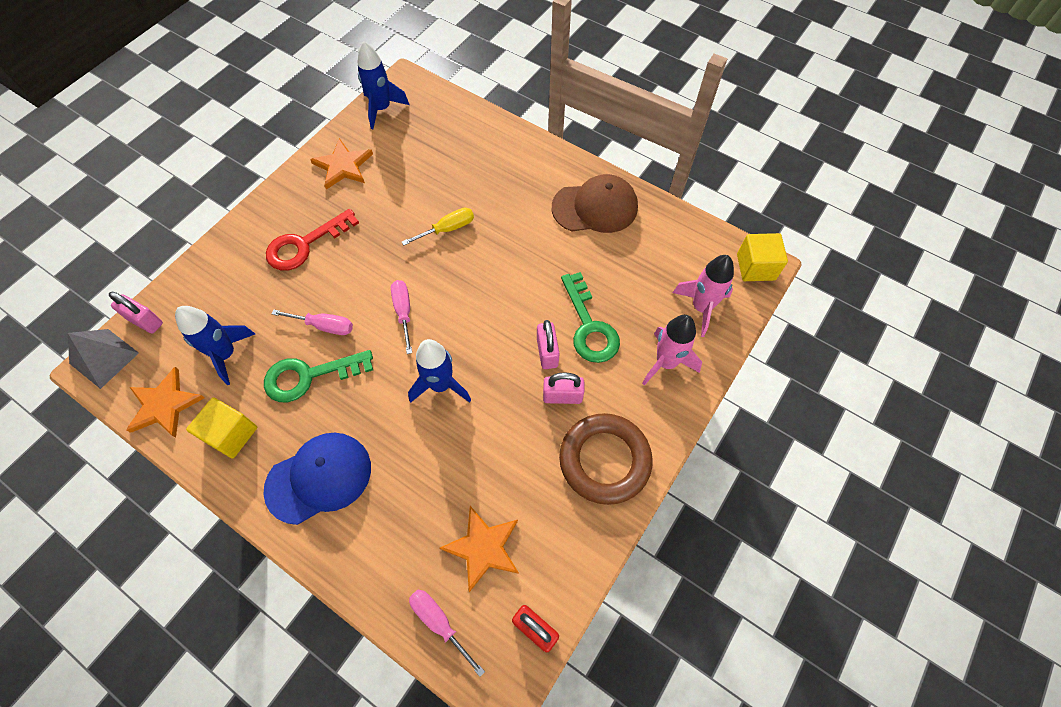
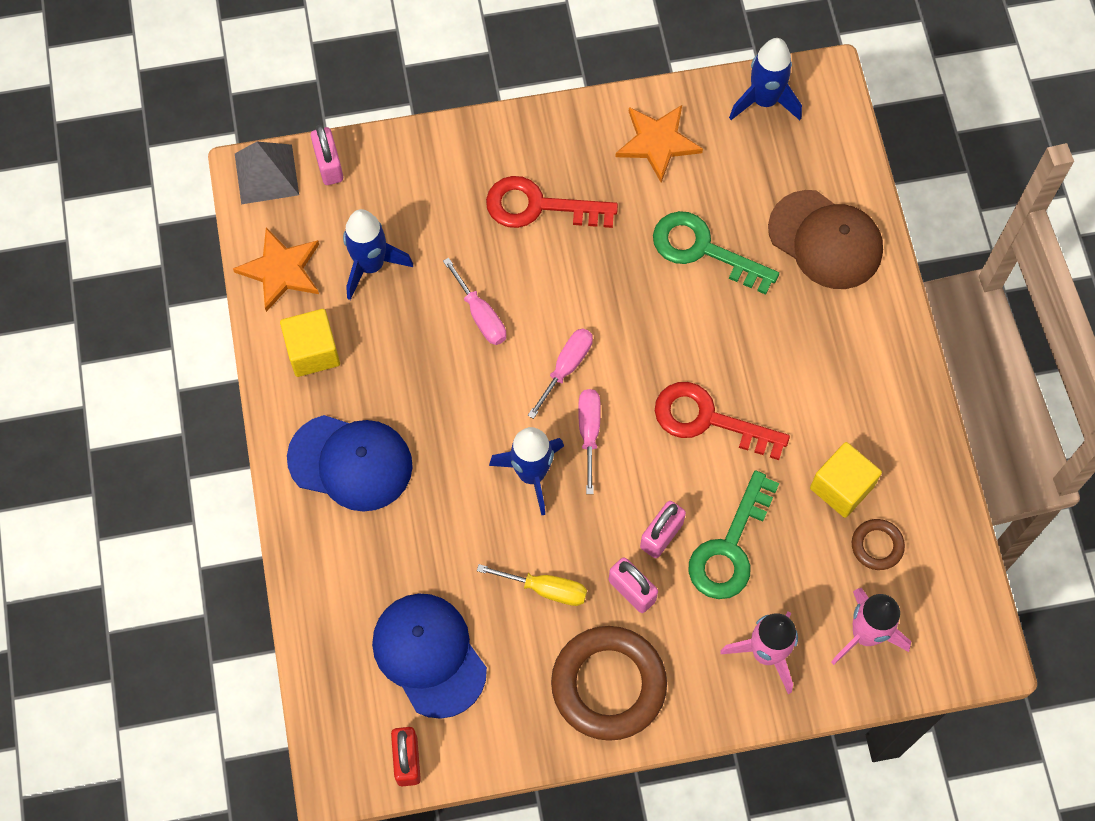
camera: 45 degrees right, 5 degrees up
green key [264,350,373,402] -> green key moved to [653,211,779,295]
yellow screwdriver [402,208,474,246] -> yellow screwdriver moved to [477,564,587,606]
pink screwdriver [409,590,485,677] -> pink screwdriver moved to [578,389,601,494]
orange star [440,506,519,592] -> blue cap [372,594,487,719]
brown cap [552,174,638,233] -> brown cap moved to [768,190,883,289]
yellow cube [737,233,788,281] -> yellow cube moved to [810,442,882,518]
none -> red key [655,382,790,460]
none -> brown ring [852,519,905,570]

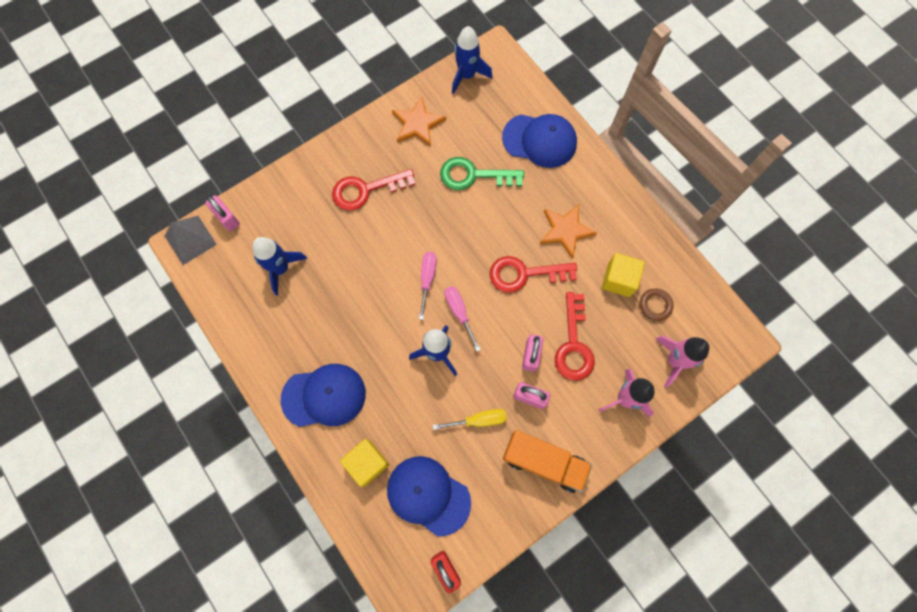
camera: 25 degrees left, 5 degrees up
orange star [233,228,319,312] -> orange star moved to [540,204,597,259]
yellow cube [280,309,340,377] -> yellow cube moved to [340,439,389,487]
pink screwdriver [443,258,506,345] -> none
brown ring [551,626,667,741] -> orange truck [503,430,592,493]
green key [688,470,779,599] -> red key [555,292,595,381]
brown cap [768,190,883,289] -> blue cap [502,114,577,168]

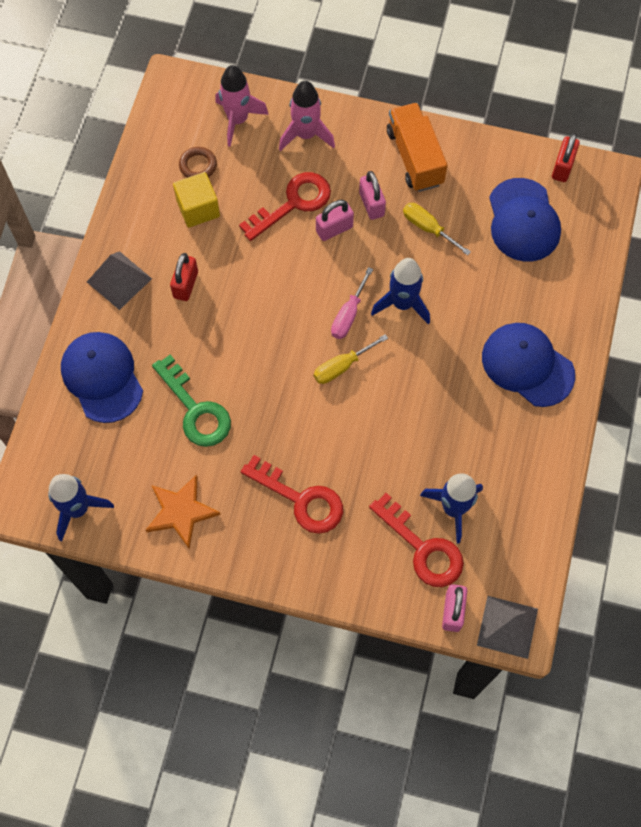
camera: 130 degrees left, 5 degrees down
yellow cube [340,439,389,487] -> none
pink screwdriver [419,252,437,320] -> yellow screwdriver [314,334,388,384]
red key [490,256,577,293] -> red key moved to [369,493,464,587]
orange star [540,204,597,259] -> red padlock [170,253,198,301]
none -> grey pyramid [87,251,152,310]

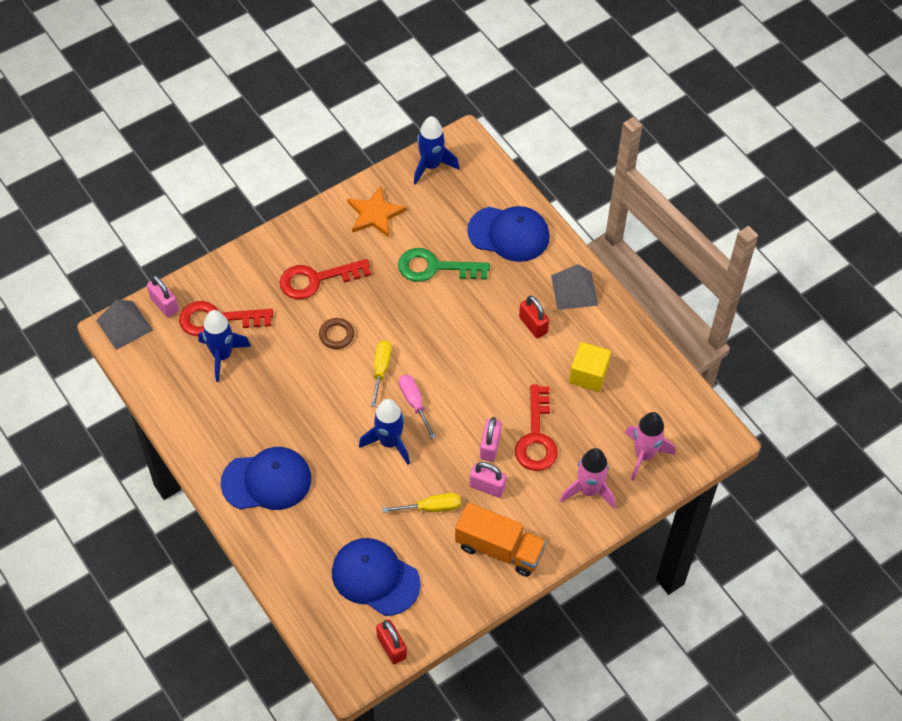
camera: 130 degrees right, 10 degrees down
brown ring [179,147,217,178] -> brown ring moved to [319,318,354,349]

